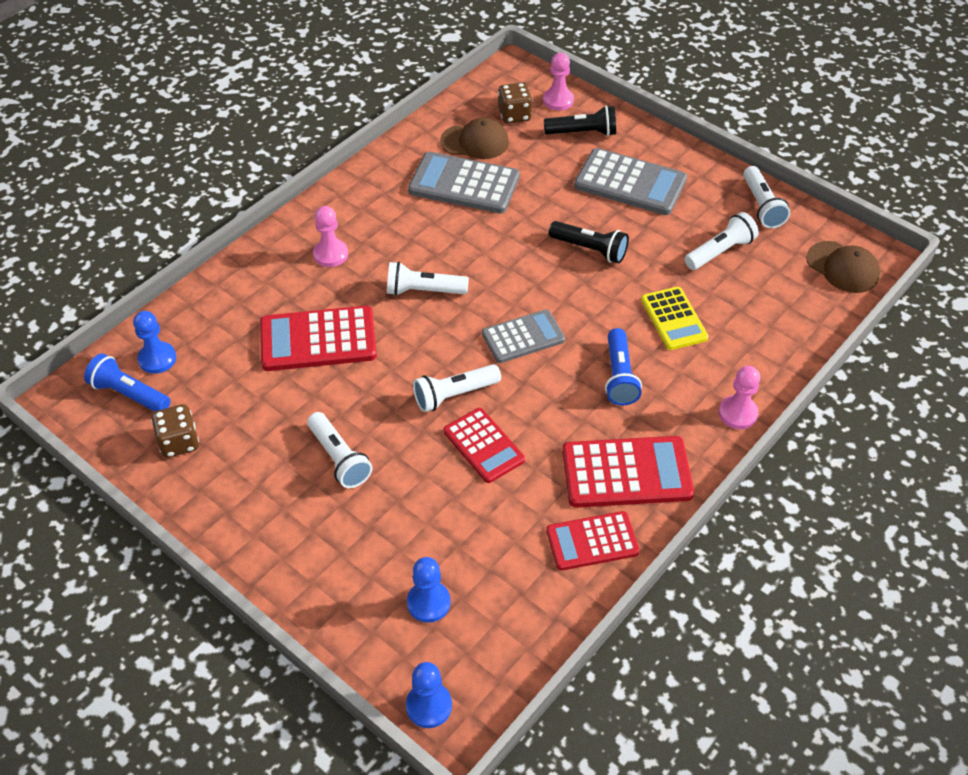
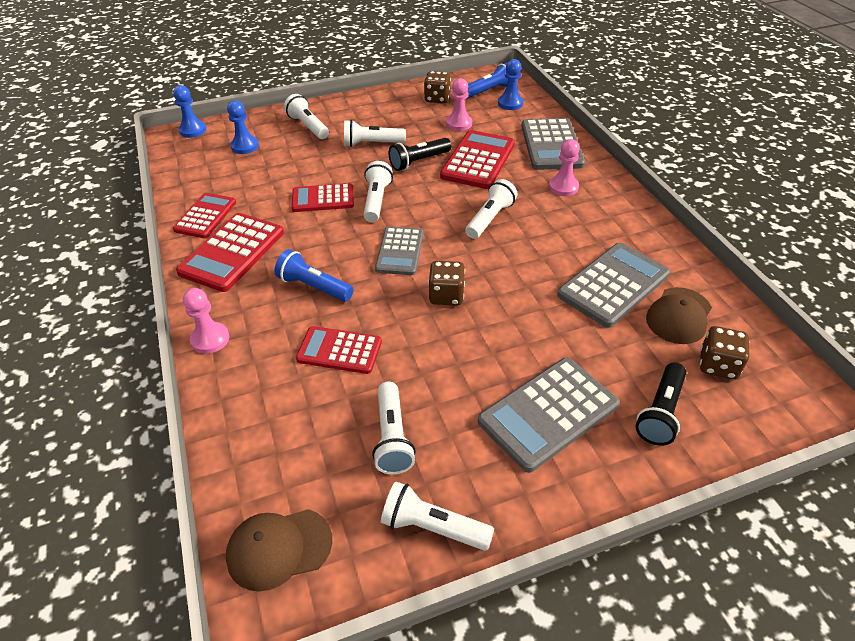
camera: 120 degrees right, 5 degrees down
pink pawn [543,53,574,111] -> pink pawn moved to [446,78,472,131]
black flashlight [549,221,629,264] -> black flashlight moved to [388,138,451,171]
yellow calculator [641,287,708,350] -> red calculator [296,326,382,374]
none -> white flashlight [284,94,329,139]
none -> brown dice [428,261,465,305]
none -> grey calculator [521,118,585,170]

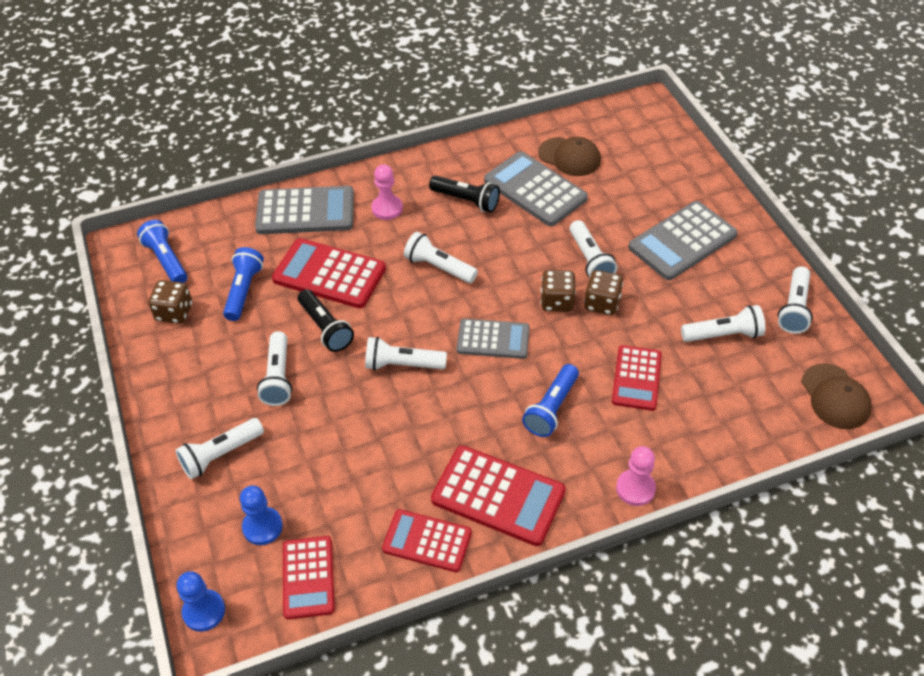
camera: 90 degrees left, 5 degrees up
red calculator [292,183,354,212] -> red calculator moved to [283,536,335,619]
pink pawn [446,78,472,131] -> blue flashlight [223,247,264,321]
grey calculator [478,358,619,473] -> grey calculator turned 90 degrees clockwise [628,201,738,280]
blue pawn [498,59,523,110] -> none
black flashlight [635,362,686,446] -> black flashlight moved to [429,176,500,213]
brown dice [700,326,749,379] -> brown dice moved to [584,270,623,315]
none -> white flashlight [570,220,617,277]

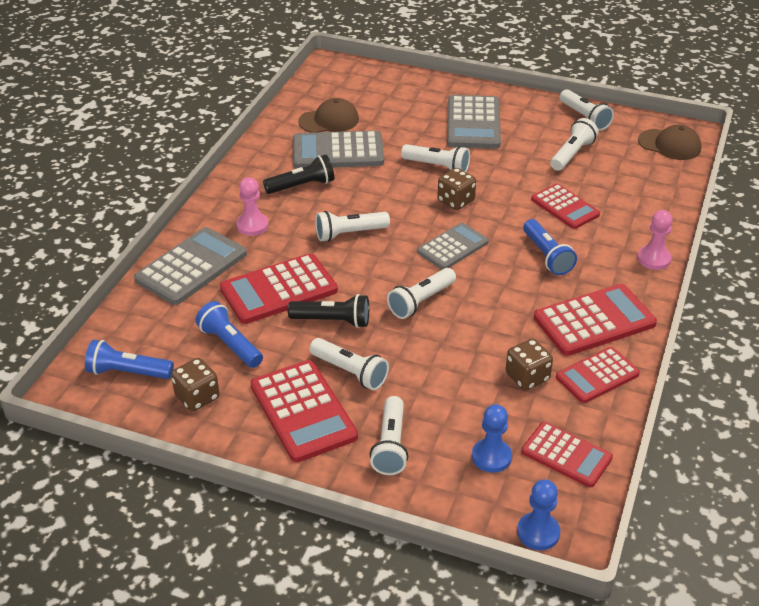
camera: 50 degrees left, 10 degrees down
brown dice [584,270,623,315] -> brown dice moved to [506,339,553,391]
none -> red calculator [250,360,358,463]

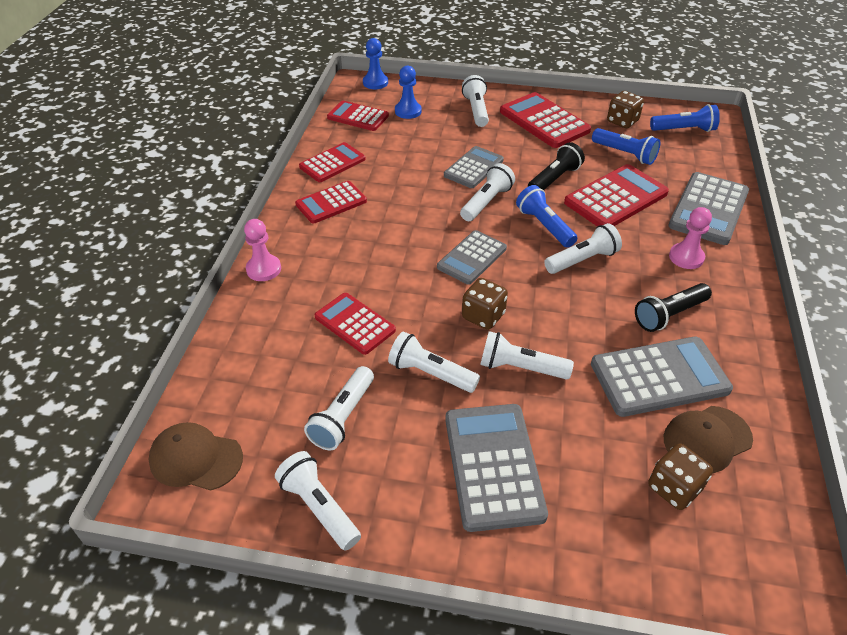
camera: 170 degrees right, 5 degrees up
black flashlight [288,294,369,328] -> black flashlight turned 135 degrees clockwise [528,142,585,190]
white flashlight [309,338,389,390] -> white flashlight moved to [388,332,480,393]
brown dice [506,339,553,391] -> brown dice moved to [648,444,713,510]
blue flashlight [523,219,577,275] -> blue flashlight moved to [516,185,577,248]
red calculator [534,284,657,356] -> red calculator [295,181,367,224], size x0.66
none -> grey calculator [444,146,504,188]

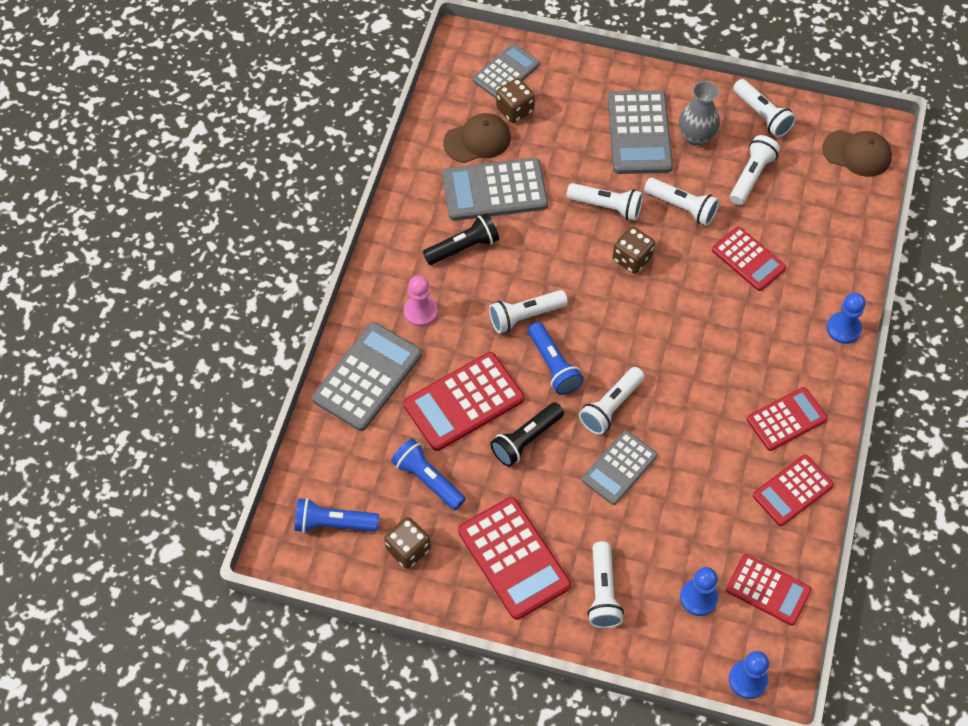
camera: 175 degrees left, 15 degrees up
pink pawn [244,219,281,281] -> blue pawn [827,293,865,344]
grey calculator [437,230,507,285] -> grey calculator moved to [473,43,540,98]
none -> grey vase [679,81,720,146]

